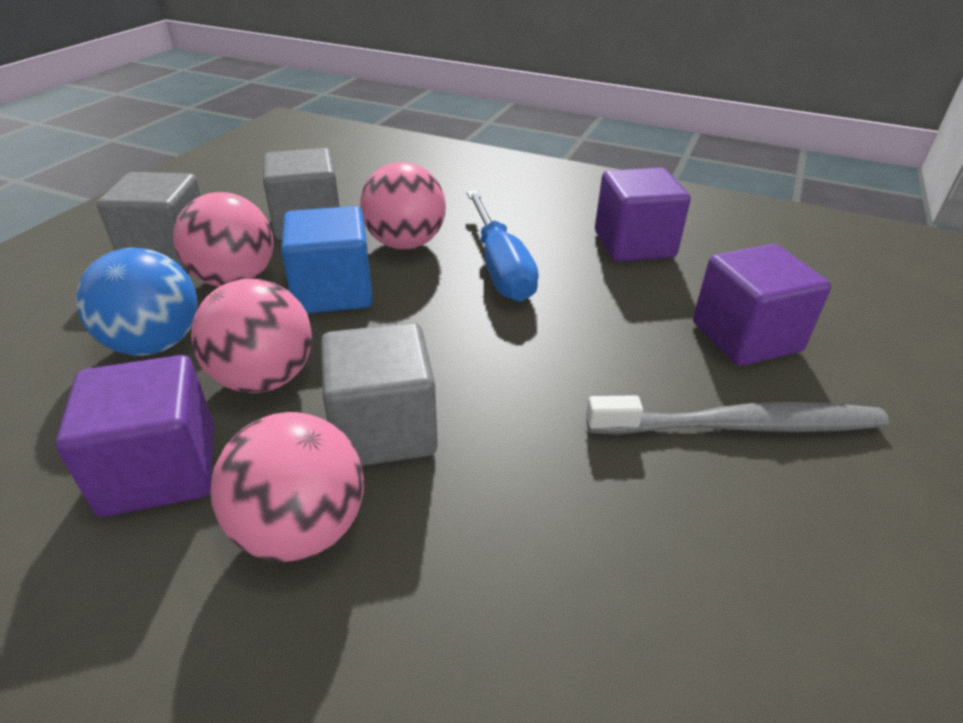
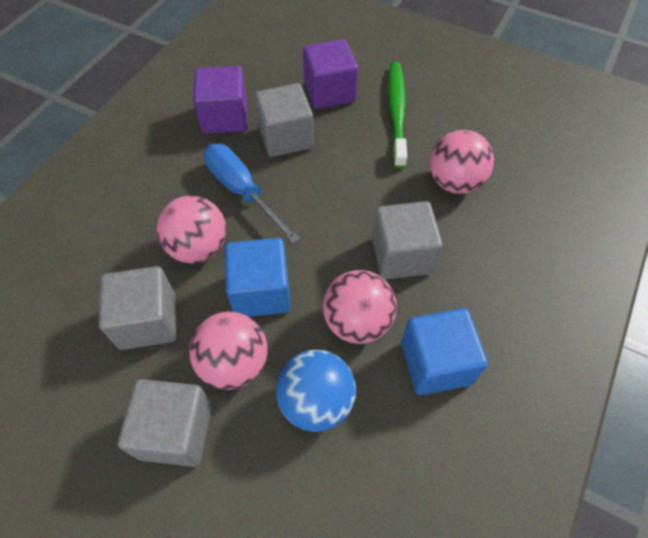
camera: 85 degrees left, 20 degrees up
purple cube [56,355,214,517] -> blue cube [401,308,488,395]
pink ball [210,412,364,562] -> pink ball moved to [430,130,494,194]
blue screwdriver [467,191,539,302] -> blue screwdriver turned 120 degrees counterclockwise [204,144,301,244]
grey toothbrush [586,395,889,435] -> green toothbrush [388,62,407,169]
none -> grey cube [255,83,314,157]

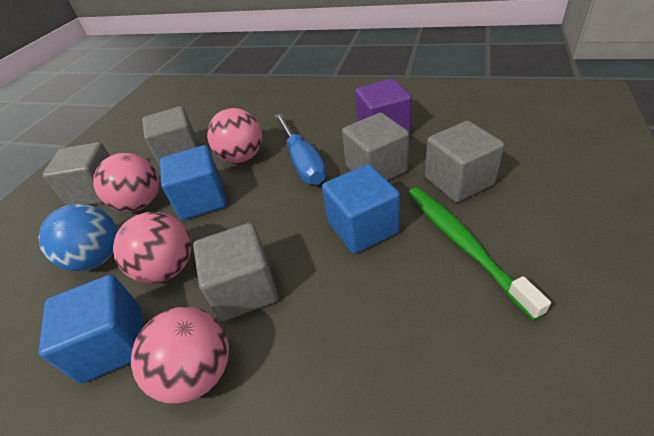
camera: 85 degrees right, 15 degrees down
blue screwdriver [204,144,301,244] -> blue screwdriver turned 120 degrees clockwise [275,113,326,185]
purple cube [303,39,358,109] -> grey cube [425,121,504,202]
green toothbrush [388,62,407,169] -> green toothbrush turned 105 degrees counterclockwise [408,187,551,321]
pink ball [430,130,494,194] -> pink ball moved to [131,307,229,404]
none -> blue cube [322,164,400,254]

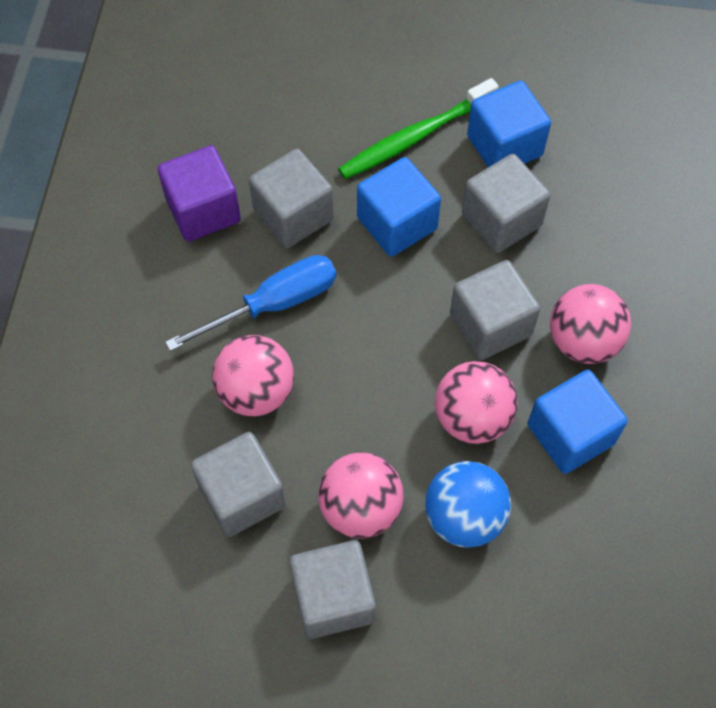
camera: 105 degrees left, 20 degrees up
blue cube [160,145,227,220] -> blue cube moved to [467,80,551,167]
grey cube [425,121,504,202] -> grey cube moved to [462,154,551,253]

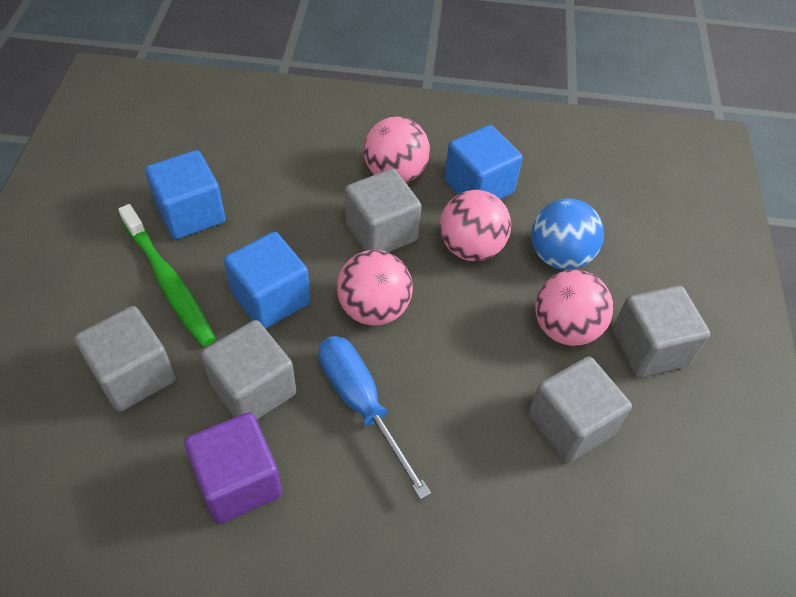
camera: 95 degrees left, 10 degrees down
pink ball [212,335,294,416] -> pink ball moved to [337,250,413,326]
grey cube [462,154,551,253] -> grey cube moved to [74,306,176,412]

